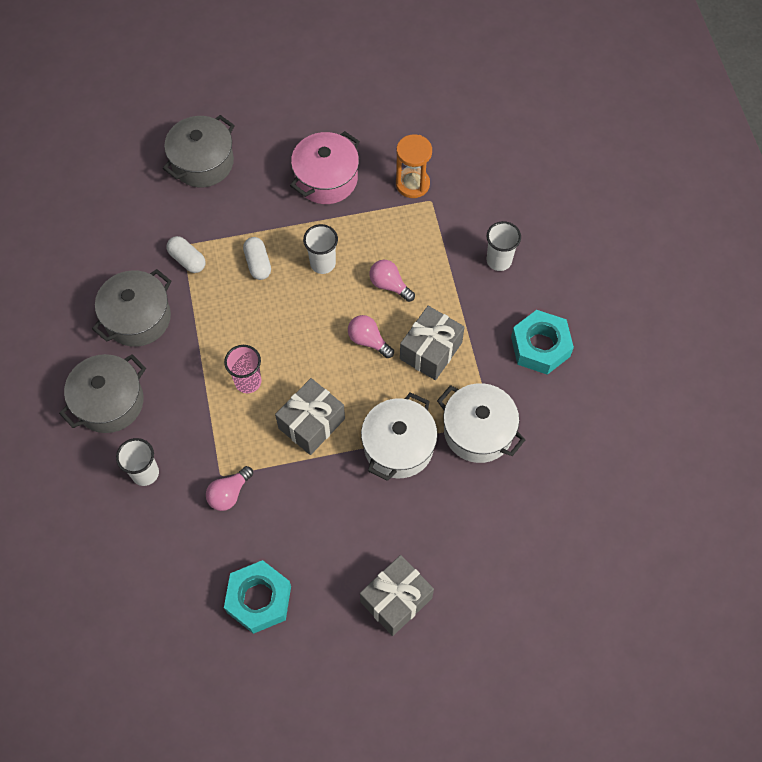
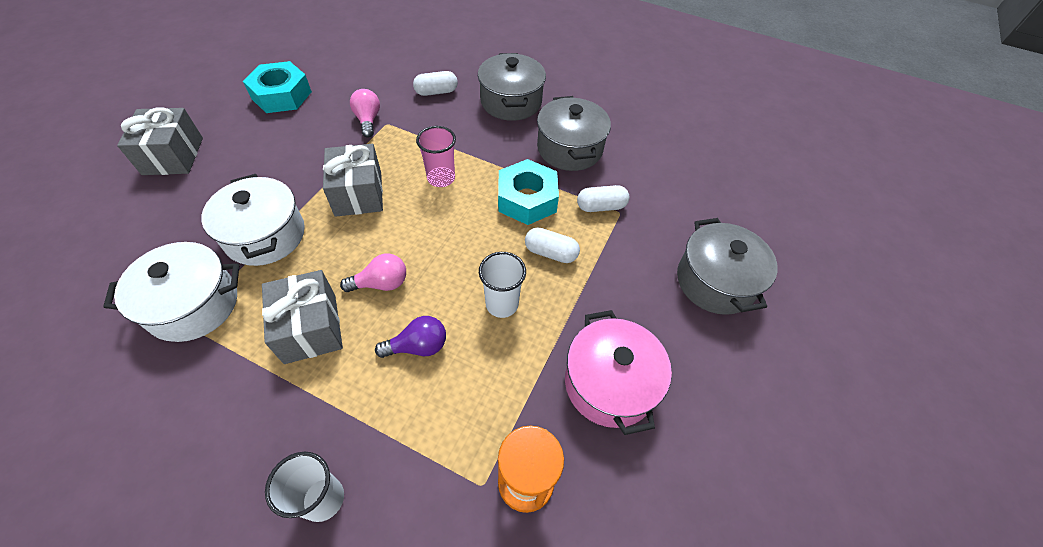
camera: 125 degrees right, 10 degrees down
white cup [116,438,159,486] -> white capsule [413,71,458,96]
pink light bulb [369,260,415,302] -> purple light bulb [375,316,446,358]
turquoise nut [511,310,574,375] -> turquoise nut moved to [498,159,559,225]

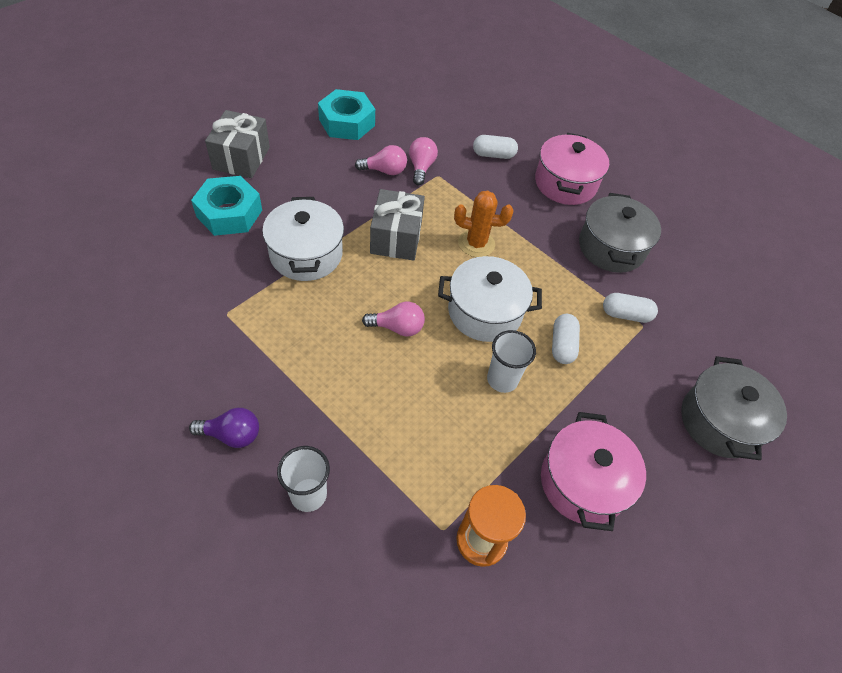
camera: 15 degrees right, 0 degrees up
white pot [103,242,239,342] -> white pot moved to [438,256,542,342]
grey gift [262,270,343,364] -> none
purple light bulb [375,316,446,358] -> purple light bulb moved to [189,408,259,448]
pink cup [416,126,456,187] -> orange cactus [454,191,513,257]
grey pot [478,53,546,121] -> pink pot [535,133,609,205]
turquoise nut [498,159,559,225] -> turquoise nut moved to [191,176,262,236]
white capsule [525,228,580,263] -> white capsule turned 60 degrees clockwise [552,314,580,364]
none -> pink light bulb [355,145,407,175]

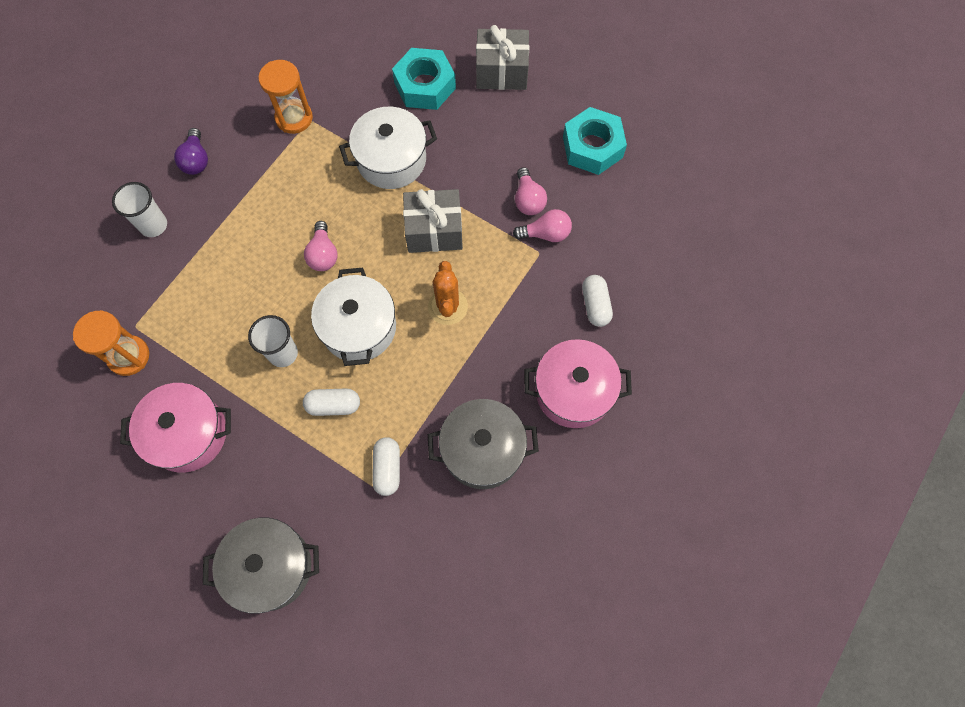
camera: 85 degrees right, 15 degrees up
none -> orange hourglass [258,60,313,134]

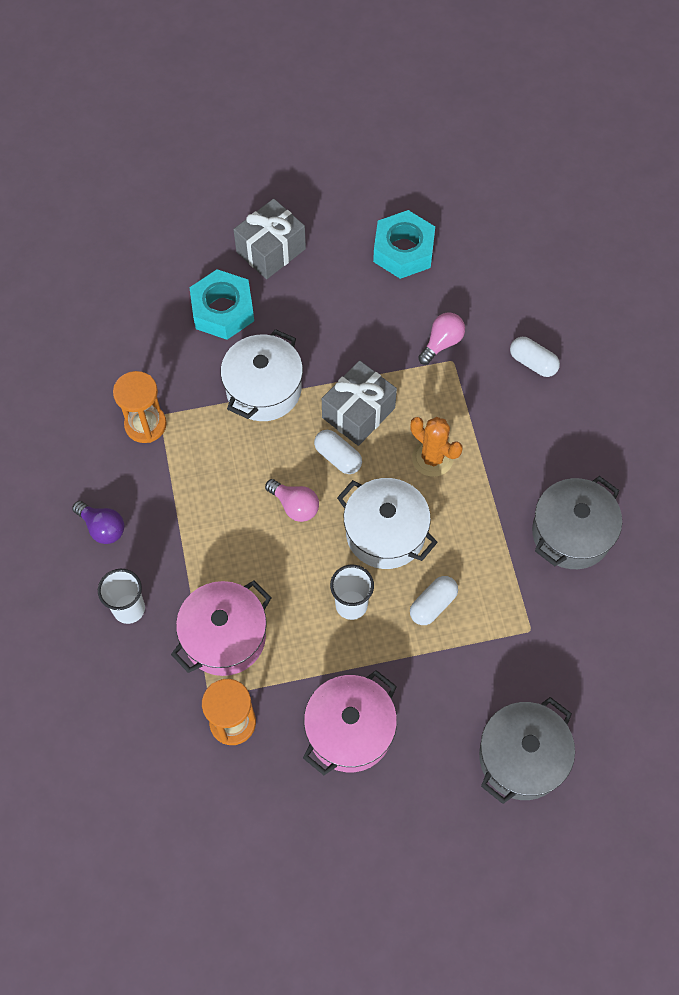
camera: 45 degrees left, 5 degrees down
white capsule [372,437,400,496] -> white capsule moved to [314,430,362,474]
pink light bulb [515,167,547,215] -> none
pink pot [524,339,632,428] -> pink pot moved to [171,580,272,676]

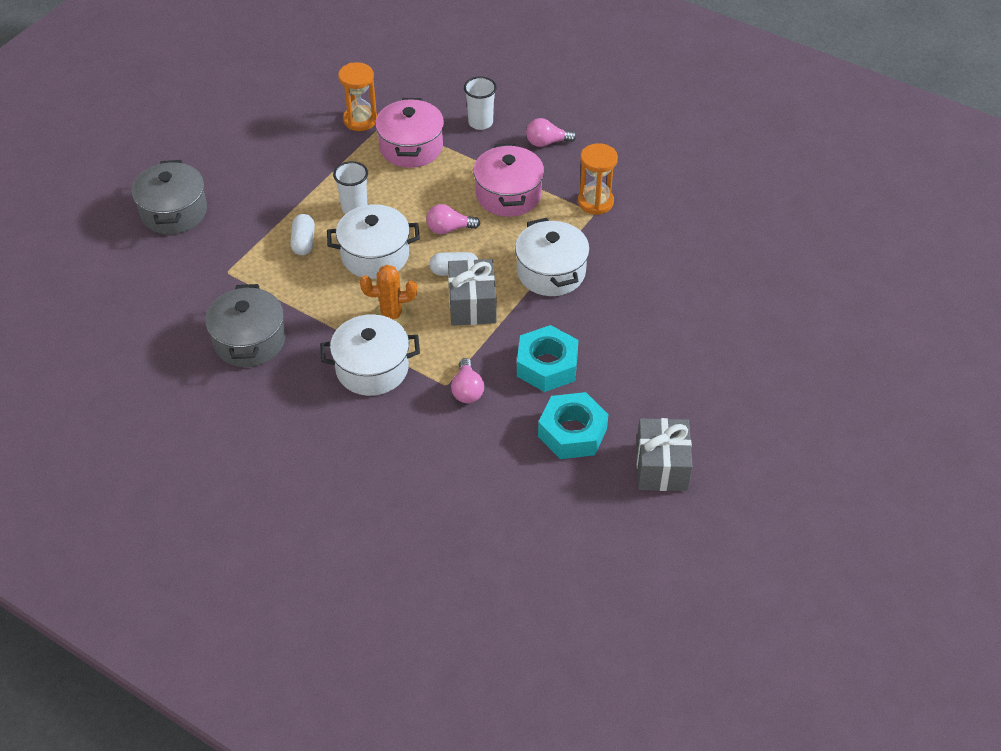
camera: 135 degrees right, 15 degrees down
purple light bulb [72,501,124,544] -> pink light bulb [526,118,576,147]
turquoise nut [189,269,254,340] -> turquoise nut moved to [517,325,579,392]
grey gift [233,199,306,279] -> grey gift moved to [636,418,693,491]
pink pot [303,670,397,775] -> pink pot moved to [473,143,544,217]
white capsule [510,337,560,377] -> none
none -> white pot [320,314,420,396]

